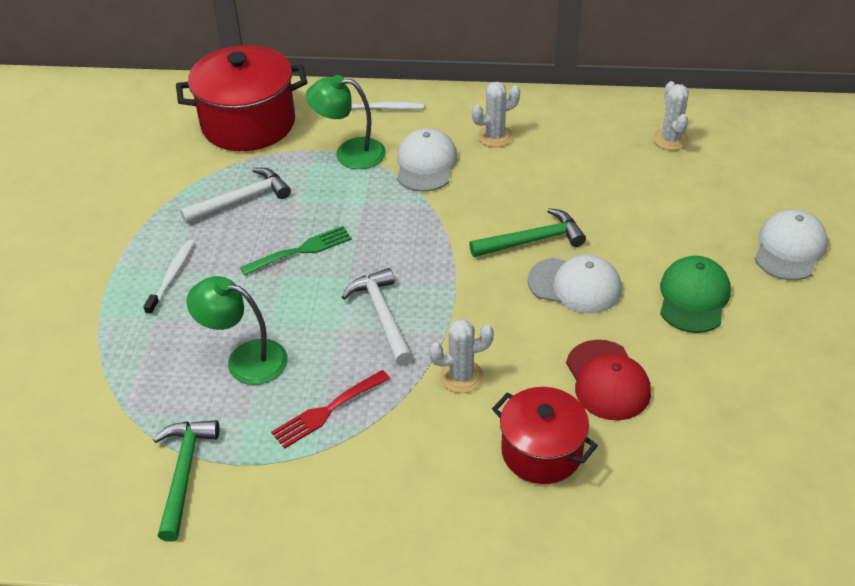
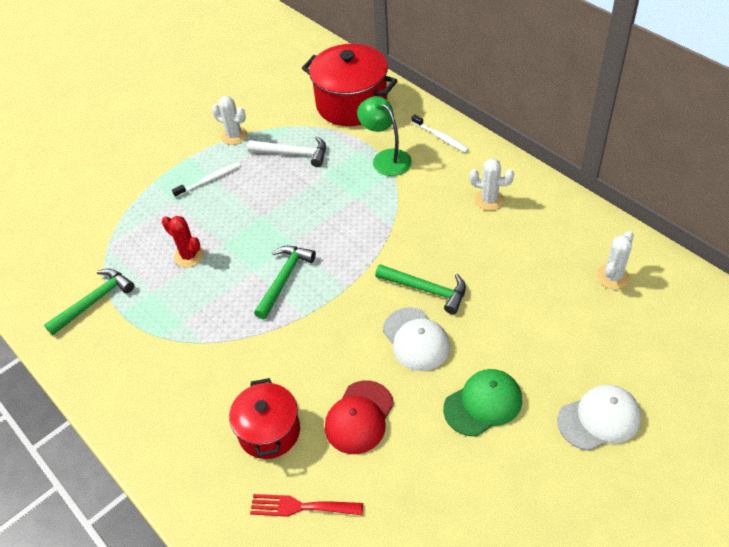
camera: 45 degrees right, 5 degrees up
green lamp [186,276,288,385] -> red cactus [162,216,204,268]
green fork [240,226,352,275] -> none
red fork [271,370,390,449] -> red fork moved to [250,494,363,517]
white hammer [342,268,413,365] -> green hammer [254,246,316,319]
white cap [397,128,458,192] -> none
white cactus [429,319,494,393] -> white cactus moved to [212,96,248,145]

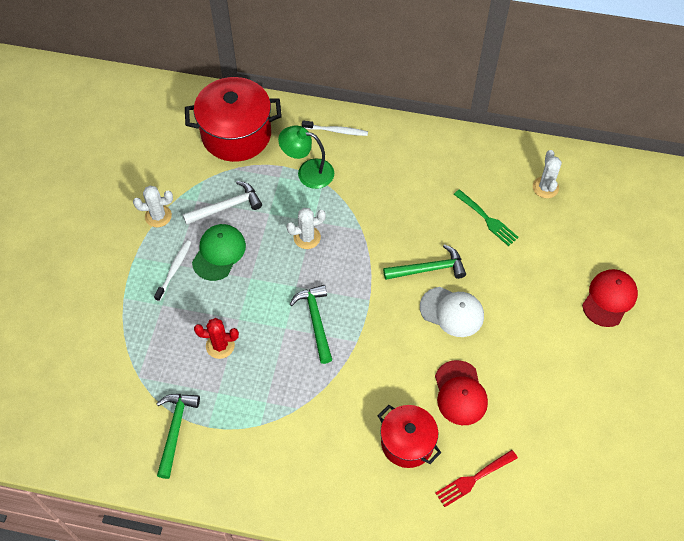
camera: 40 degrees left, 10 degrees up
green cap [443,369,522,436] -> green cap moved to [192,224,246,281]
white cactus [469,158,514,211] -> white cactus moved to [286,208,326,249]
white cap [557,385,641,451] -> red cap [582,269,638,327]
none -> green fork [454,189,519,246]

